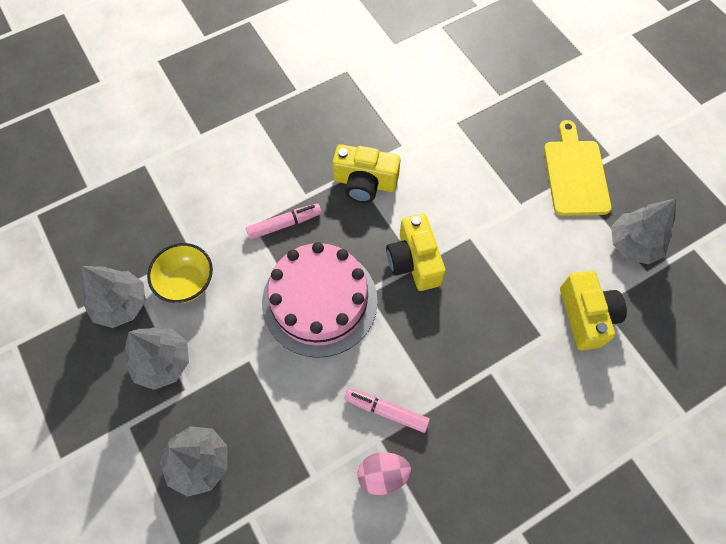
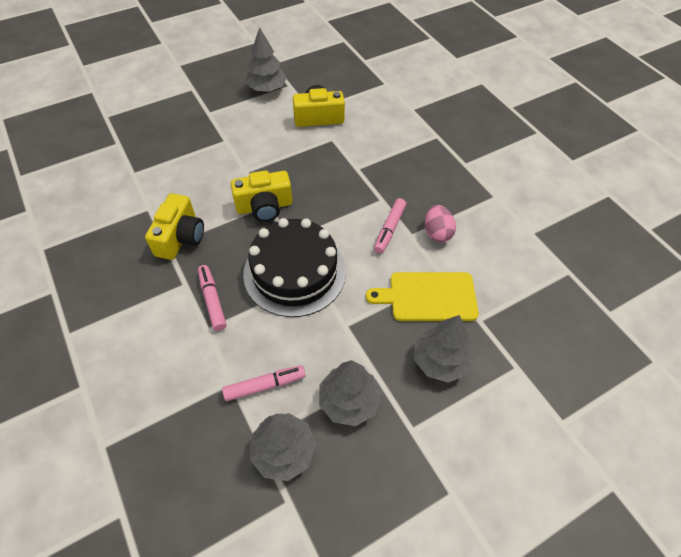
camera: 90 degrees left, 10 degrees down
yellow bowl [147,243,213,303] -> pink marker [222,365,306,401]
pink cake [262,242,378,358] -> black cake [243,218,346,317]
yellow cutting board [544,120,612,216] -> yellow cutting board moved to [366,272,479,321]

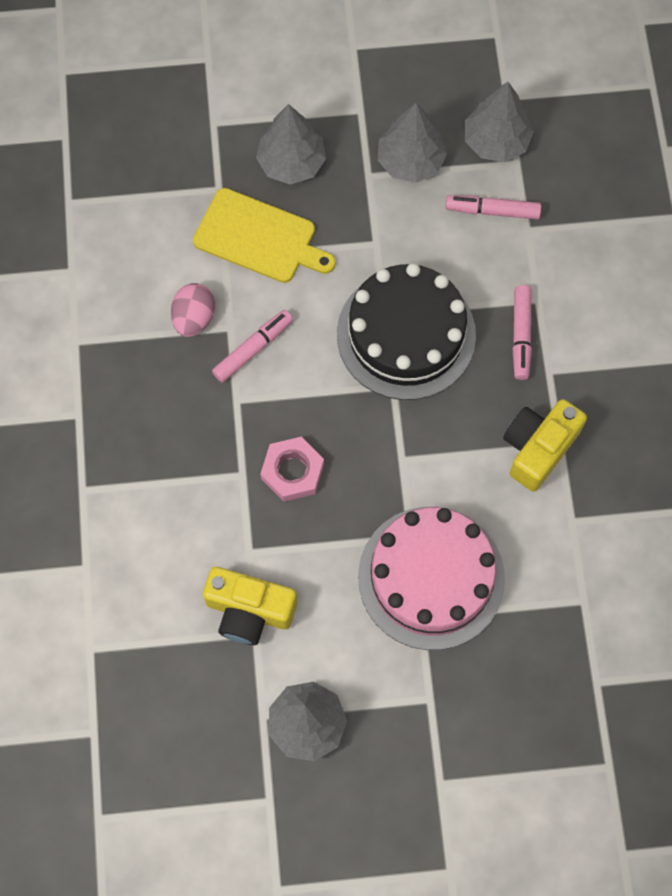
camera: 155 degrees left, 15 degrees up
yellow camera [231,170,292,222] -> none
none -> pink nut [260,437,324,502]
none -> pink cake [358,507,505,650]

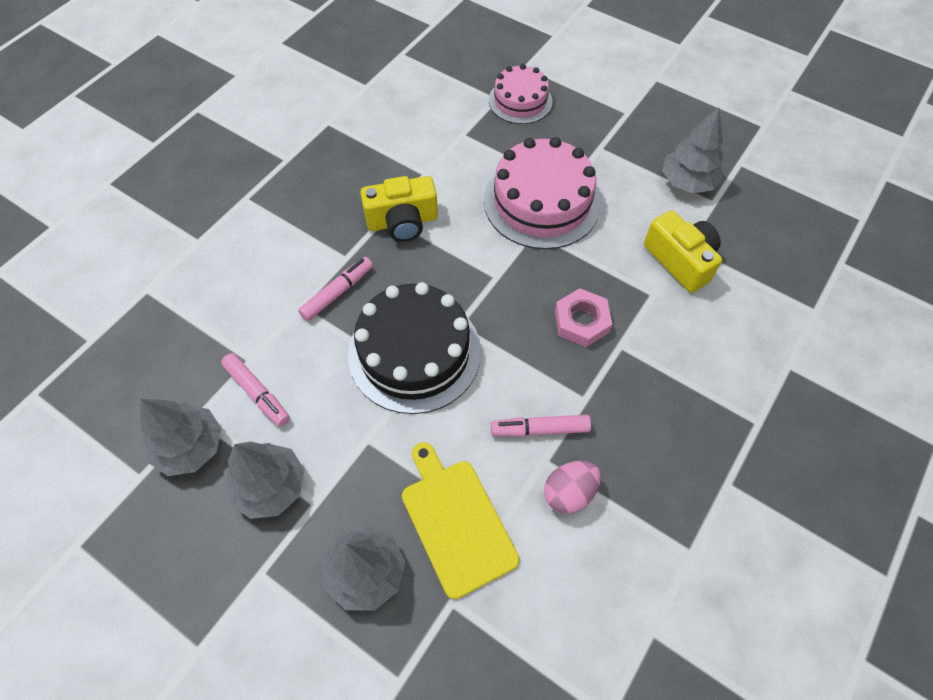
camera: 140 degrees left, 10 degrees down
none -> pink cake [489,64,553,124]

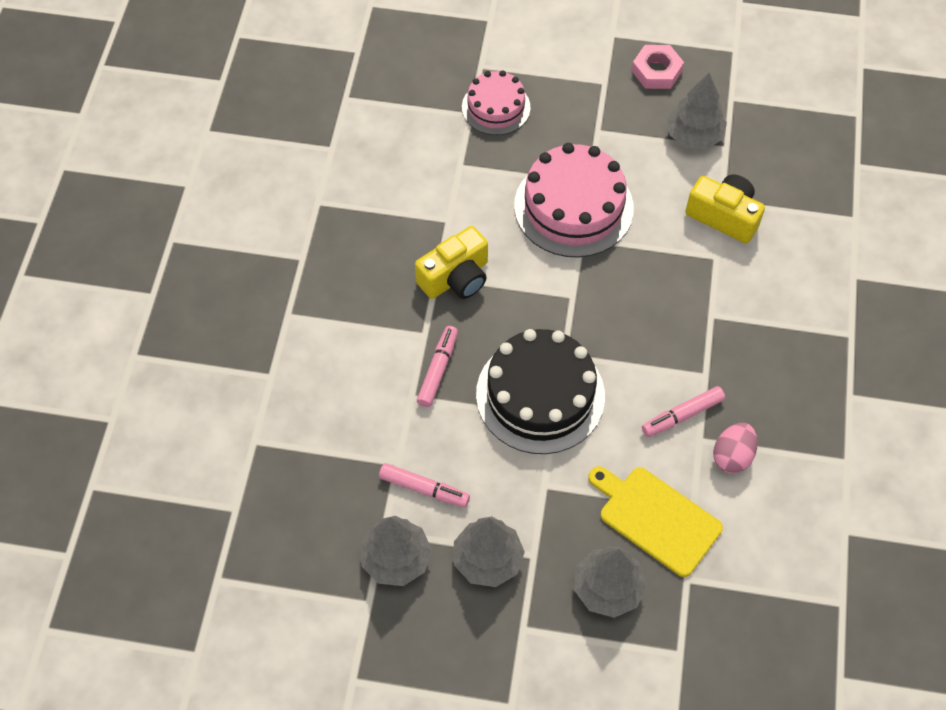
camera: 25 degrees left, 0 degrees up
pink nut [555,288,612,347] -> pink nut moved to [632,45,684,89]

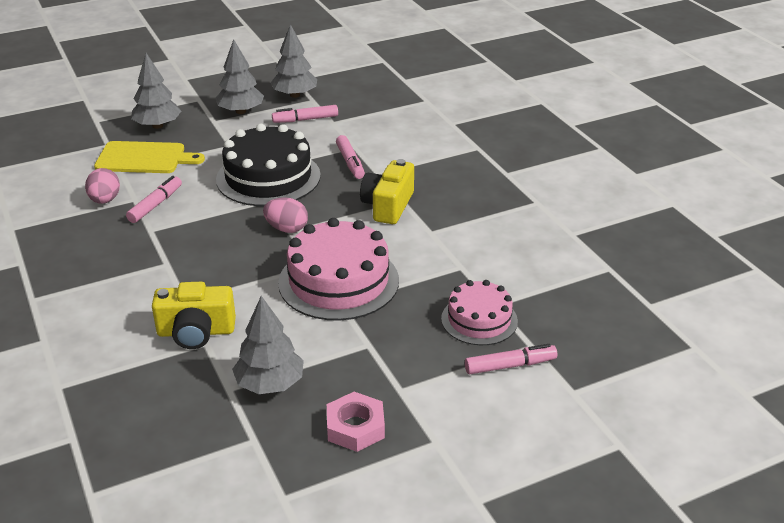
camera: 145 degrees right, 25 degrees down
none -> pink egg [263,197,308,233]
none -> pink marker [465,344,557,374]

